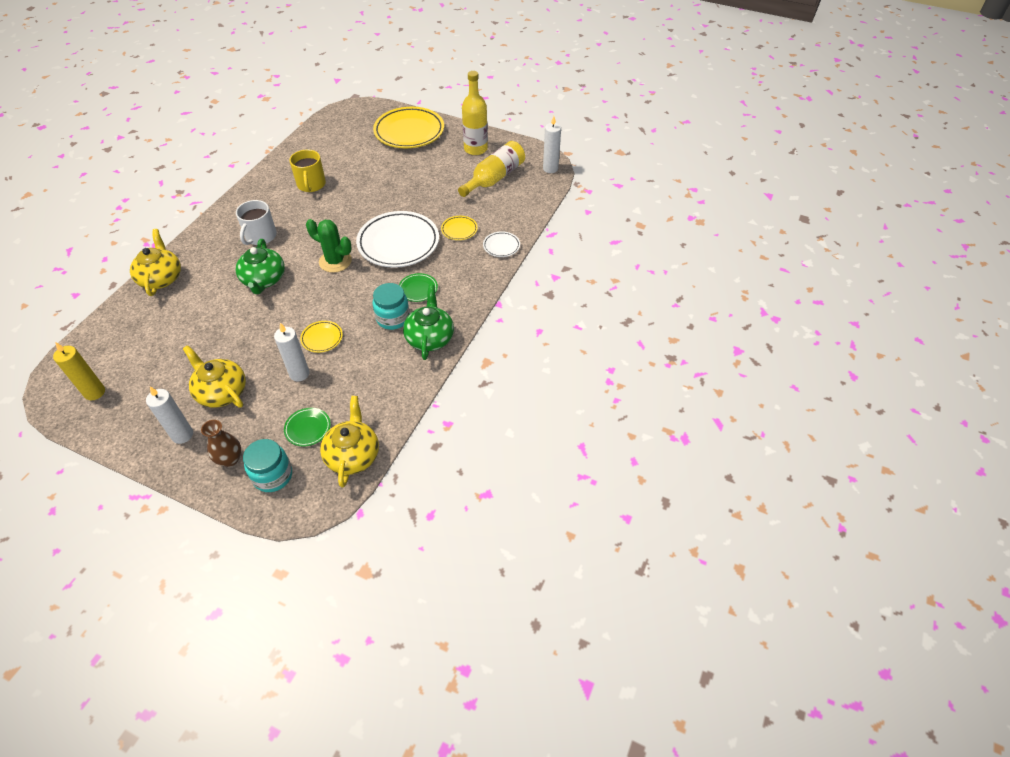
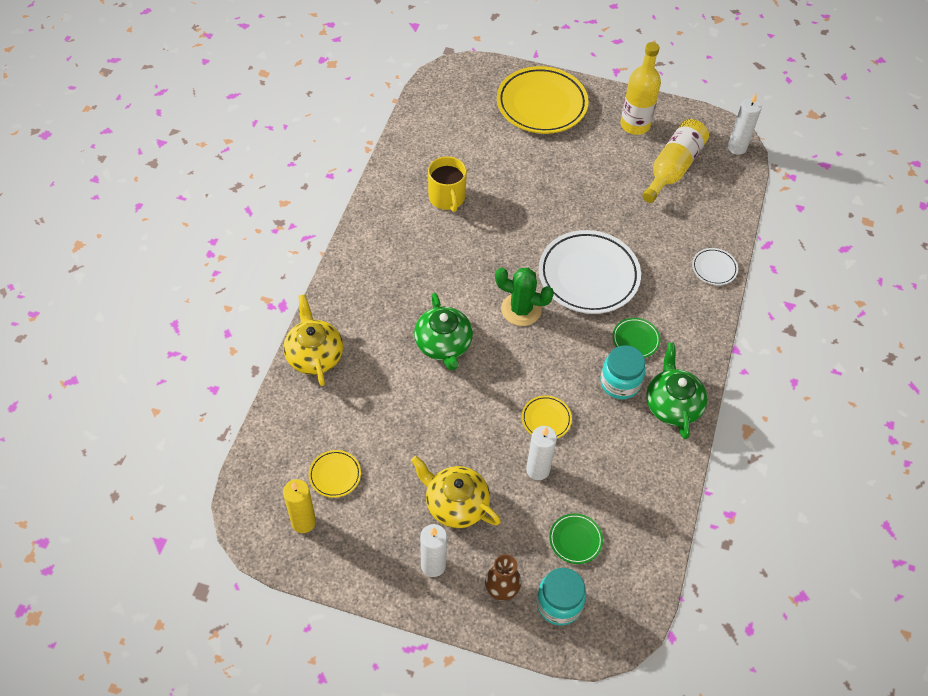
camera: 10 degrees left, 5 degrees up
white mug [236,200,277,245] -> none
yellow teapot [320,396,379,488] -> none
yellow plate [441,216,478,240] -> yellow plate moved to [309,450,361,498]

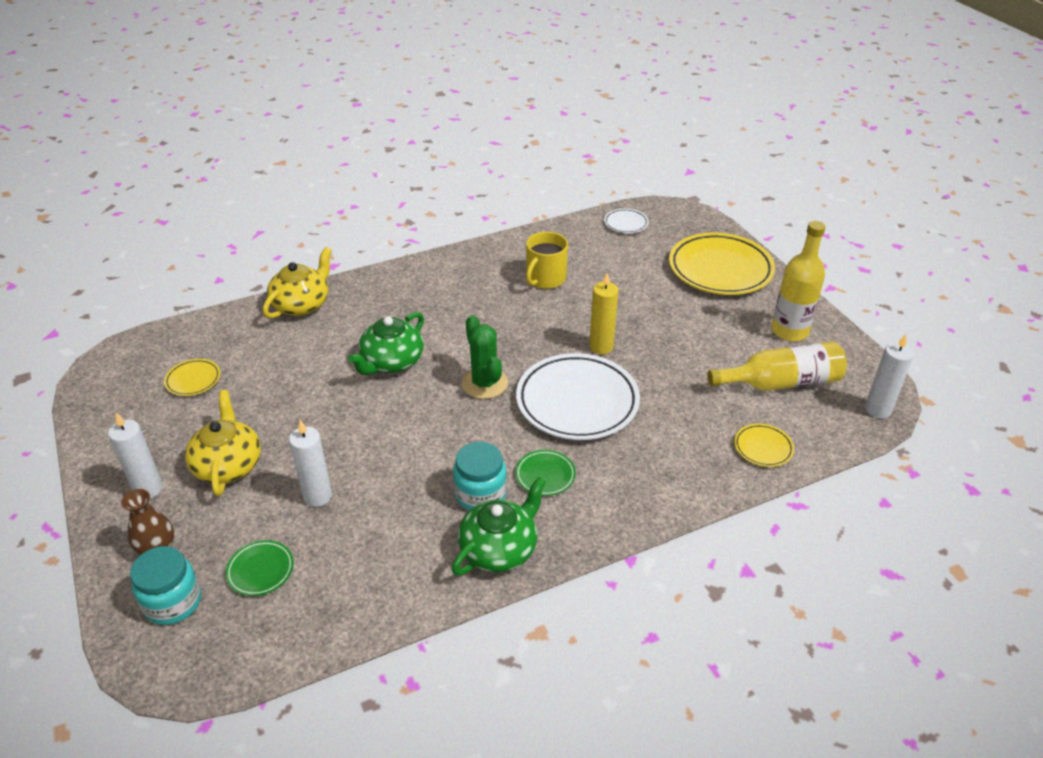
camera: 50 degrees right, 15 degrees down
yellow candle [283,479,316,533] -> yellow candle moved to [589,273,618,354]
yellow plate [522,395,572,438] -> yellow plate moved to [734,424,794,467]
white plate [692,248,738,285] -> white plate moved to [604,208,649,233]

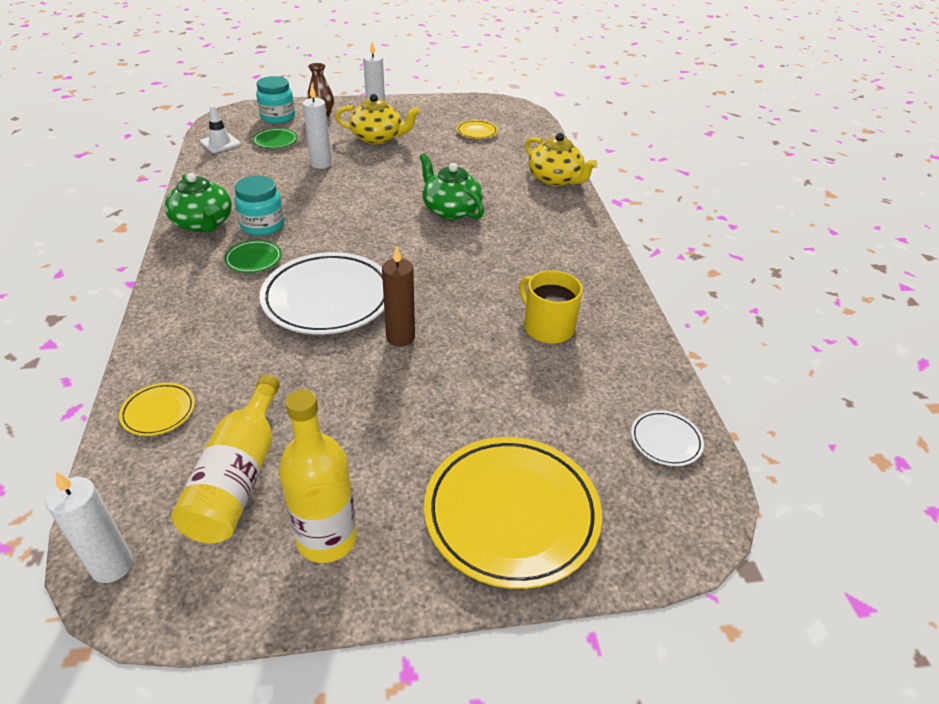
camera: 105 degrees right, 0 degrees up
green cactus [461,315,508,399] -> none
yellow candle [589,273,618,354] -> brown candle [382,246,415,347]
none -> white traffic cone [200,105,241,153]

